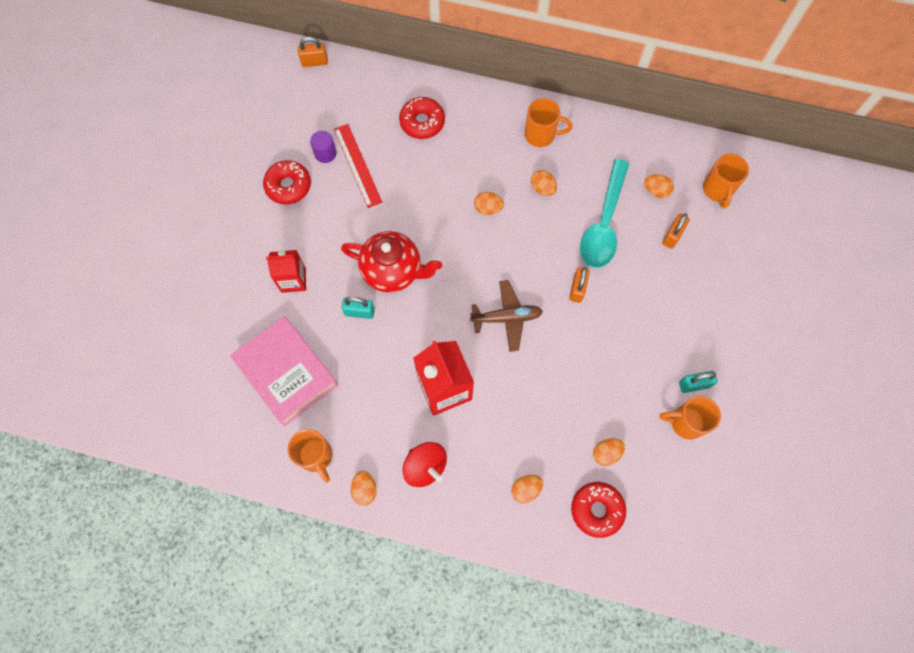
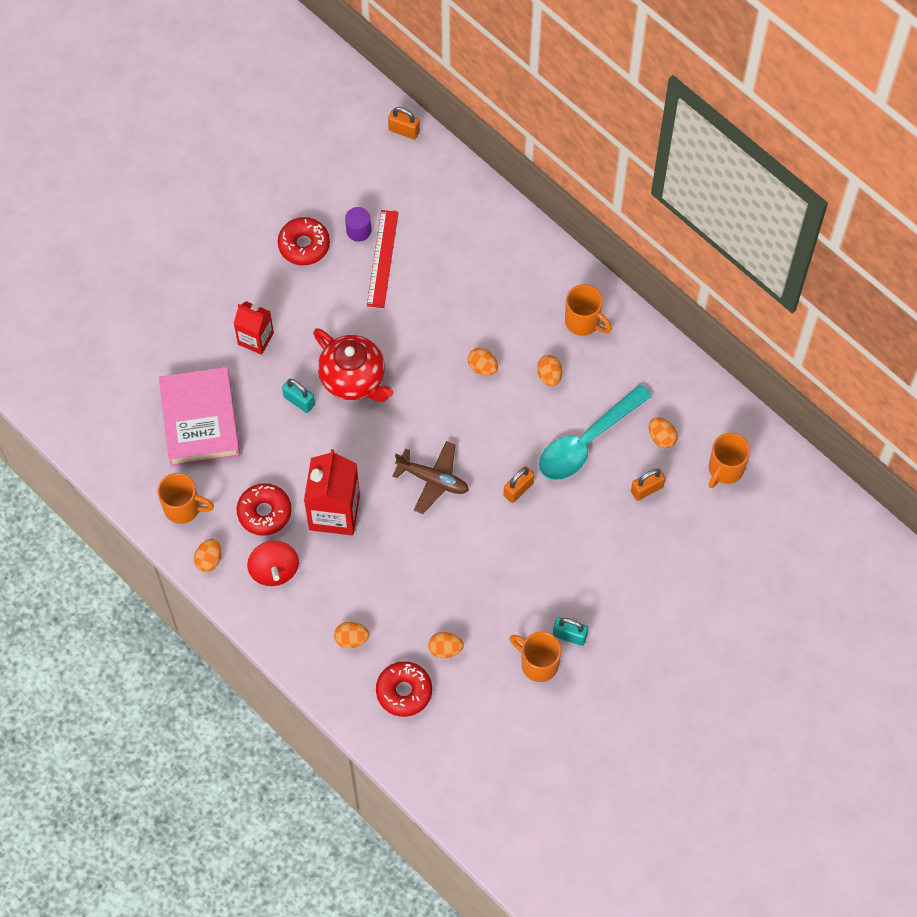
camera: 30 degrees right, 5 degrees down
orange mug [288,429,333,483] -> orange mug turned 75 degrees counterclockwise [157,473,214,524]
red donut [399,97,445,139] -> red donut moved to [237,483,292,536]

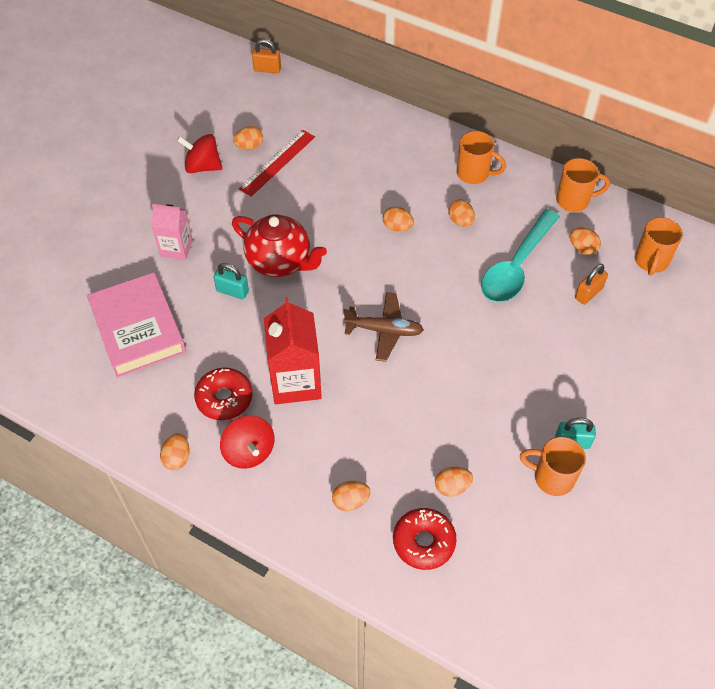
camera: 15 degrees left, 10 degrees down
orange mug [157,473,214,524] -> orange mug moved to [556,158,610,212]
red carton [233,301,274,355] -> pink carton [151,204,193,260]
red donut [278,217,330,265] -> red spinning top [177,134,222,173]
purple cylinder [345,207,371,242] -> orange egg [233,126,263,150]
red ruler [367,210,398,308] -> red ruler turned 45 degrees clockwise [239,130,315,197]
orange padlock [504,466,534,503] -> none

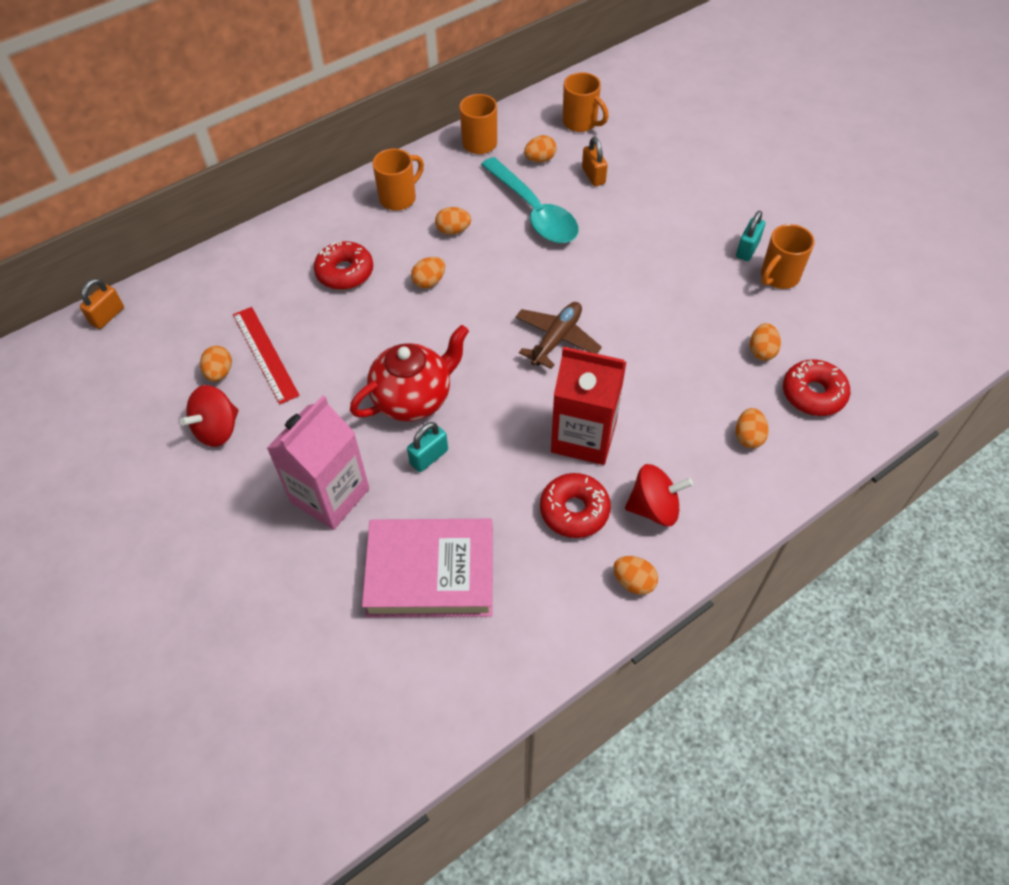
camera: 65 degrees left, 0 degrees up
pink carton [151,204,193,260] -> pink carton [267,396,369,530], size x1.61
none -> red donut [314,241,373,290]

